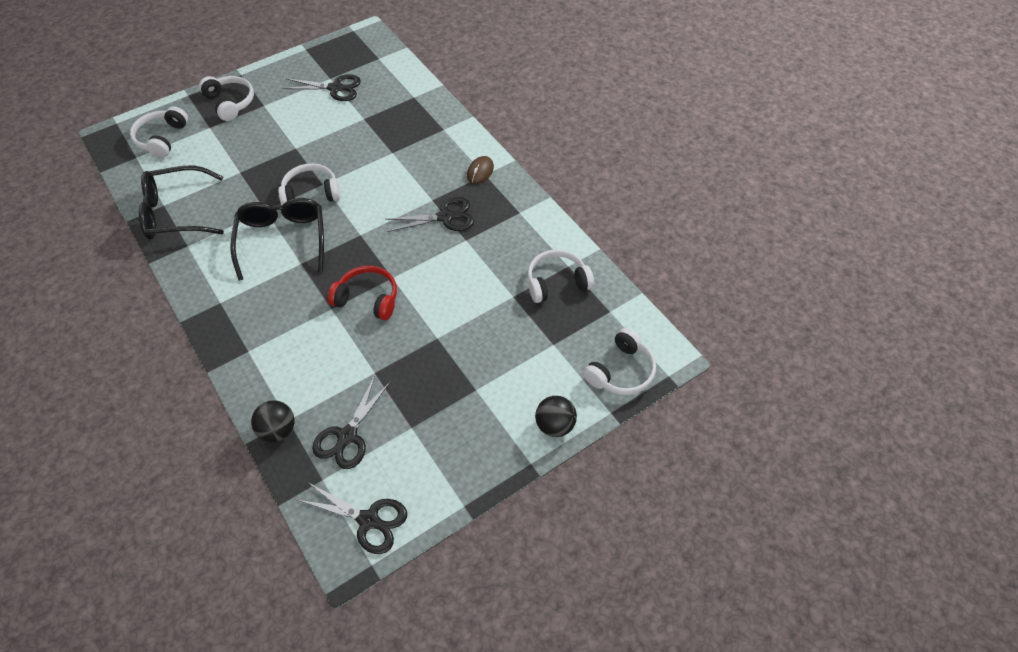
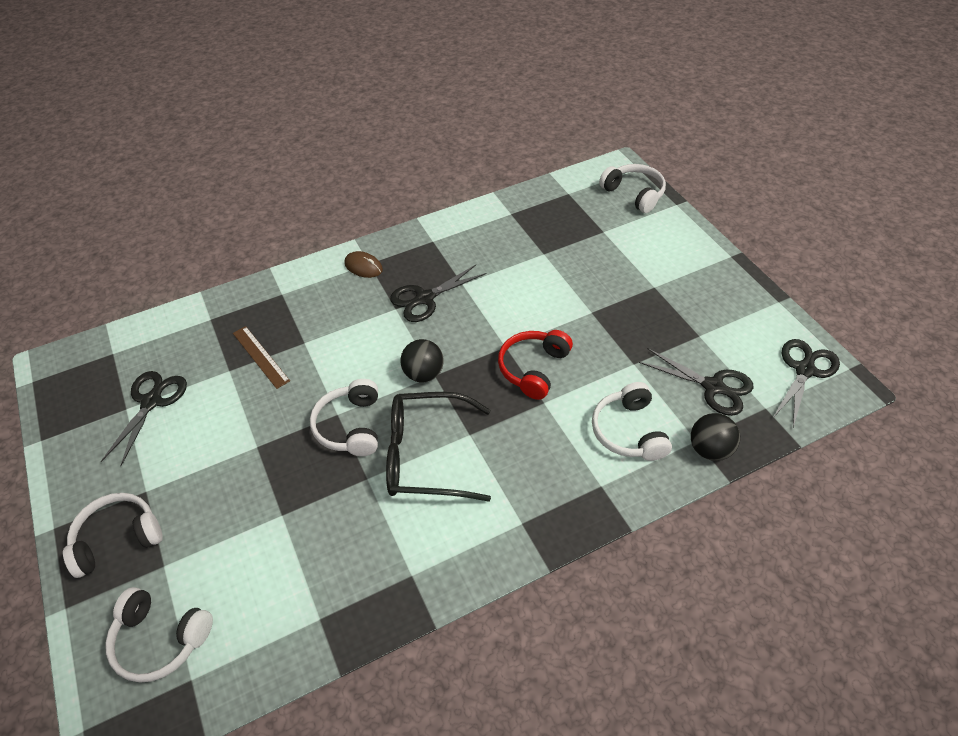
camera: 80 degrees left, 5 degrees down
black glasses [139,165,224,240] -> none
black scissors [385,197,474,232] -> black scissors turned 120 degrees counterclockwise [390,264,486,322]
white headphones [527,250,594,303] -> white headphones moved to [592,382,672,461]
black ball [535,396,577,437] -> black ball moved to [401,339,444,382]
none -> brown ruler [233,326,290,389]

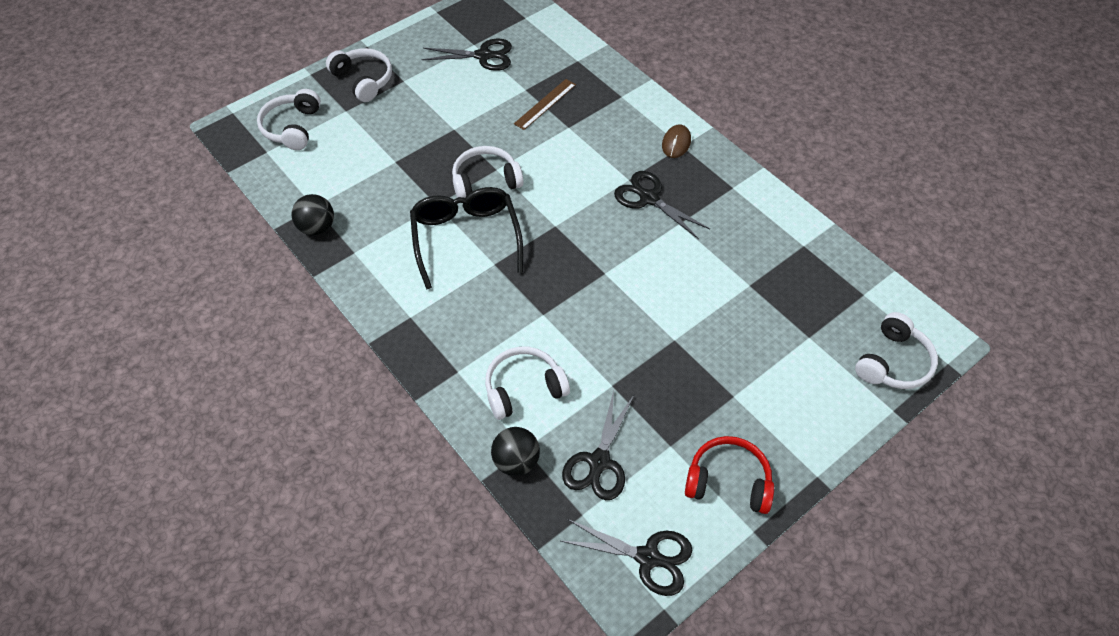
camera: 75 degrees right, 5 degrees up
black ball [401,339,444,382] -> black ball moved to [291,194,334,236]
red headphones [498,330,573,400] -> red headphones moved to [685,436,774,514]

